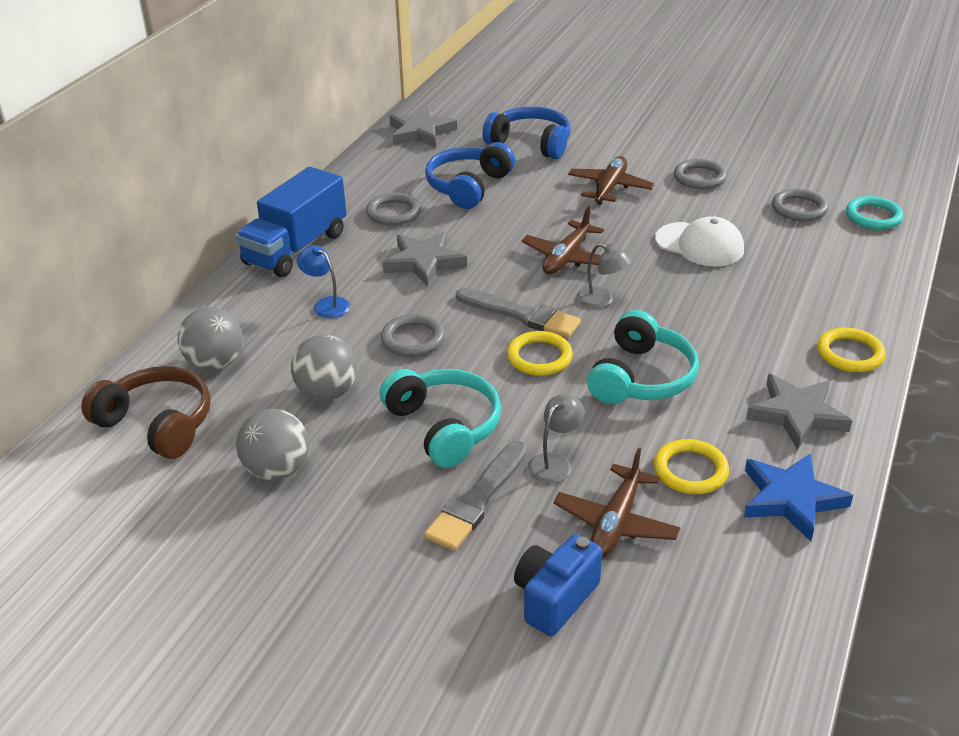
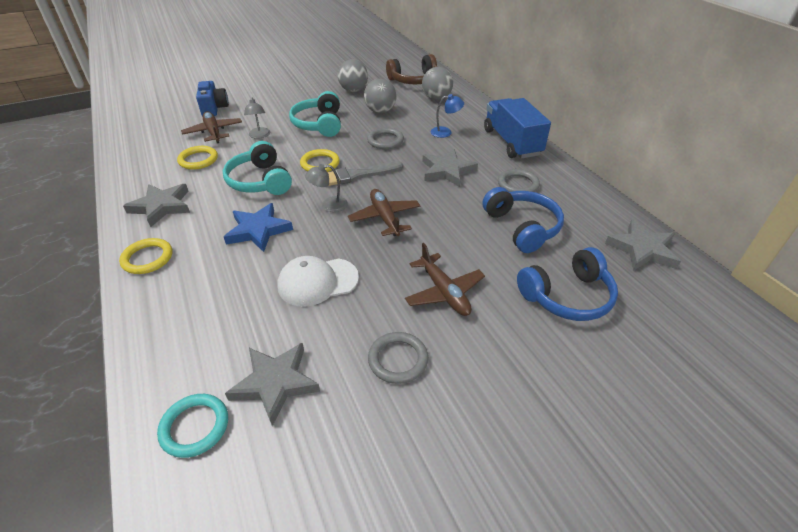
camera: 130 degrees right, 5 degrees up
turquoise headphones [380,369,501,468] -> turquoise headphones turned 75 degrees clockwise [289,91,341,137]
grey brush [424,441,527,551] -> none
blue star [744,453,853,541] -> blue star moved to [224,203,293,252]
grey ring [772,188,828,222] -> grey star [225,343,320,426]

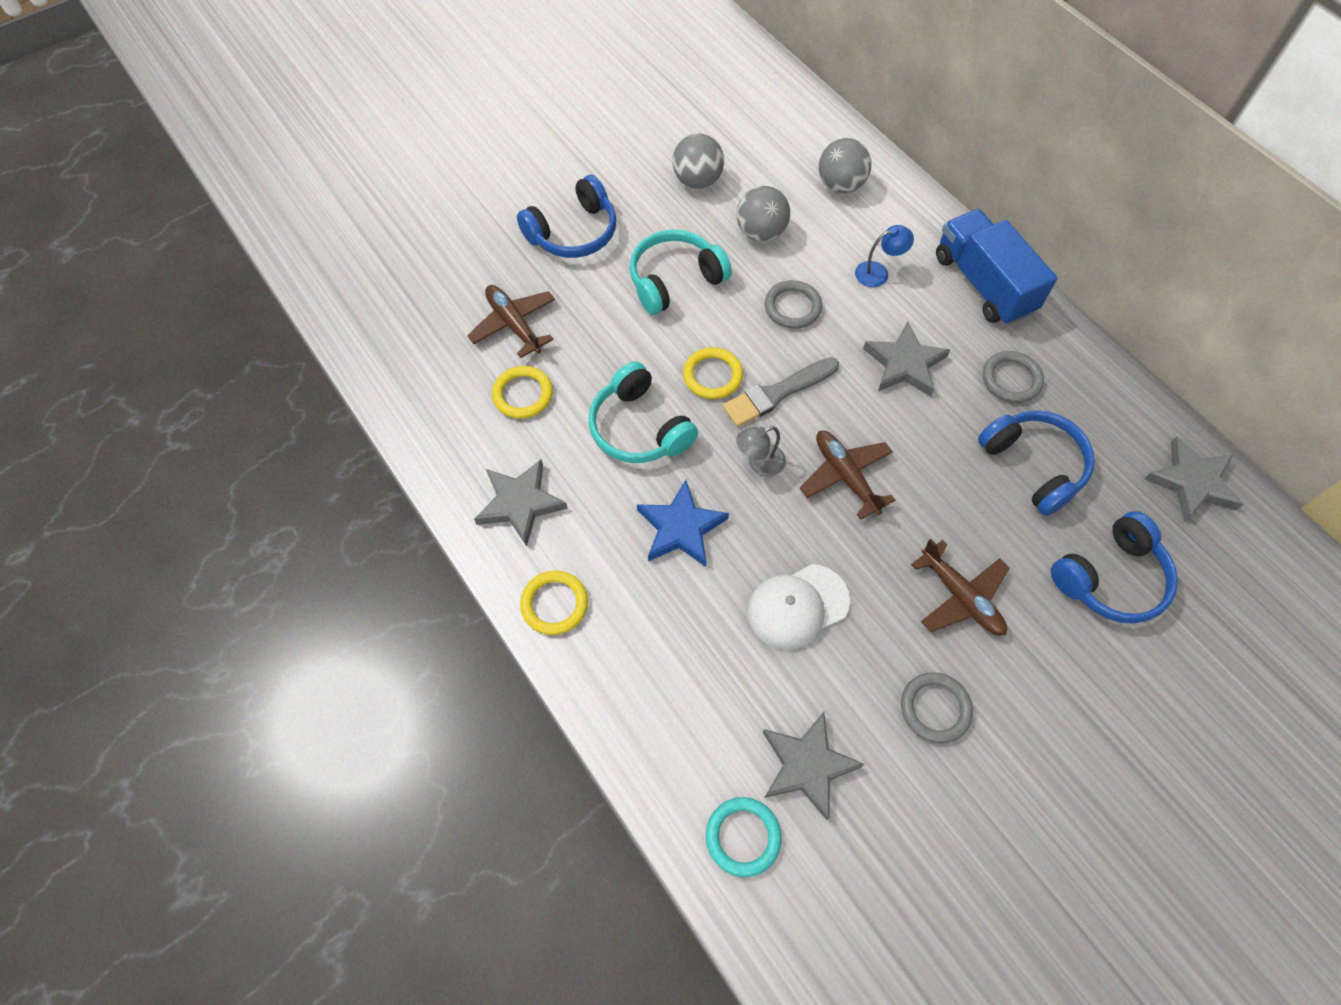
camera: 10 degrees left, 20 degrees up
blue camera [196,81,229,117] -> none
grey lamp [244,98,270,139] -> none
turquoise headphones [289,91,341,137] -> turquoise headphones turned 75 degrees clockwise [630,229,732,315]
brown headphones [386,54,437,84] -> none
none -> blue headphones [517,175,616,258]

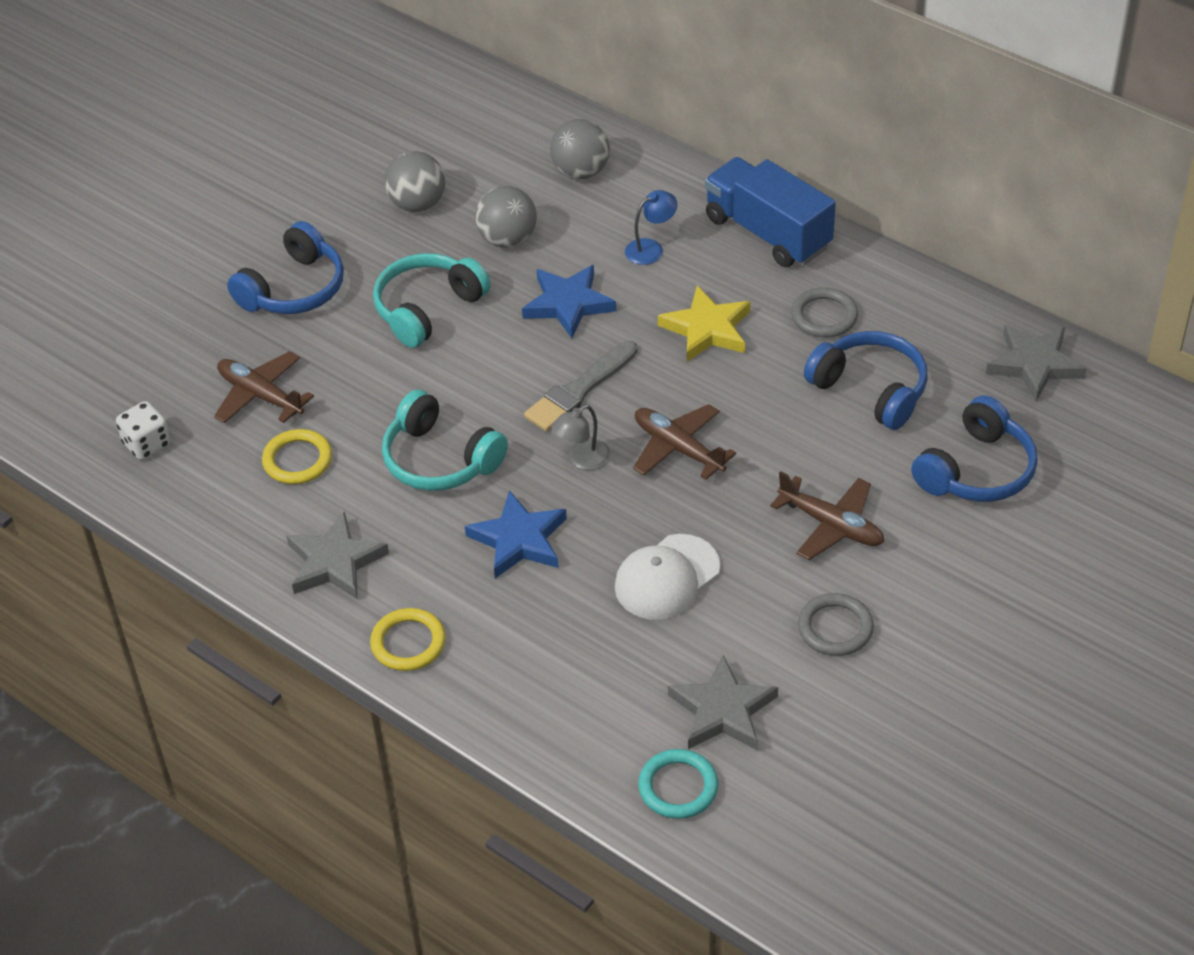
camera: 15 degrees left, 15 degrees down
yellow ring [683,347,743,399] -> none
grey ring [765,280,822,329] -> blue star [522,265,616,338]
grey star [863,322,950,397] -> yellow star [658,286,751,362]
none -> white dice [116,401,171,460]

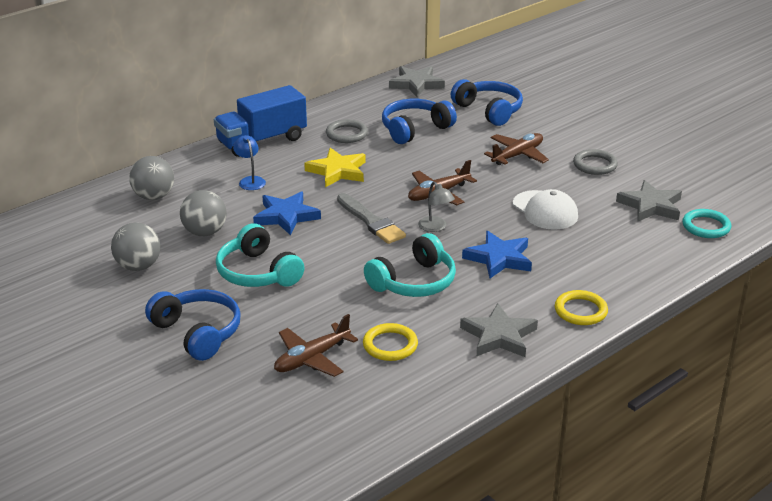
camera: 80 degrees left, 15 degrees down
white dice [116,401,171,460] -> none

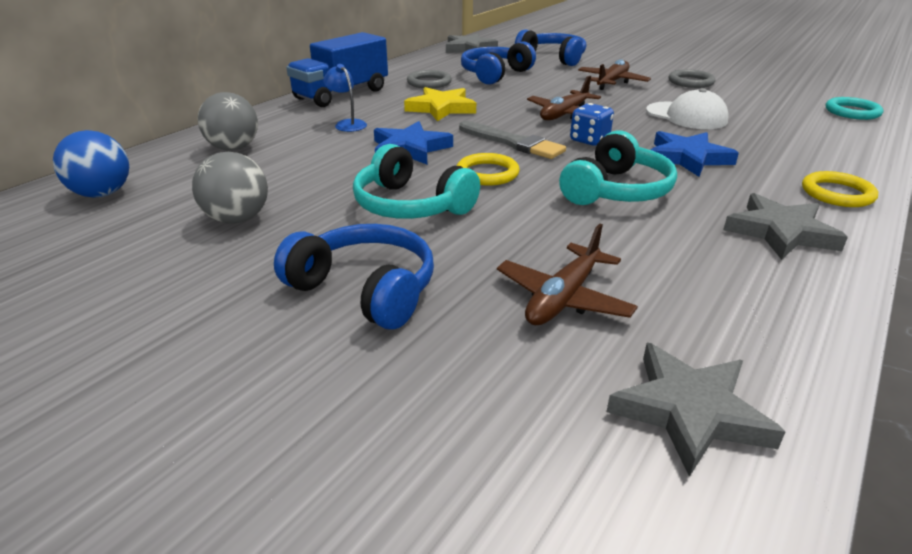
camera: 15 degrees left, 0 degrees up
grey ball [180,190,227,236] -> none
yellow ring [363,323,418,361] -> yellow ring moved to [457,153,520,186]
grey lamp [418,182,455,232] -> blue dice [570,103,614,146]
grey star [616,180,682,221] -> grey star moved to [607,343,785,477]
none -> blue ball [53,130,129,198]

